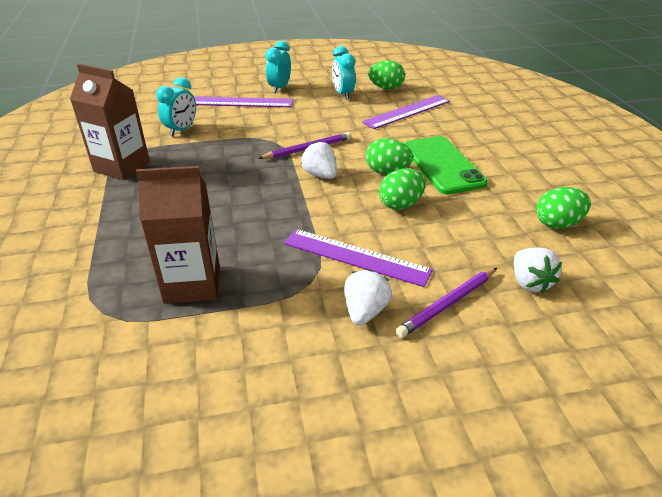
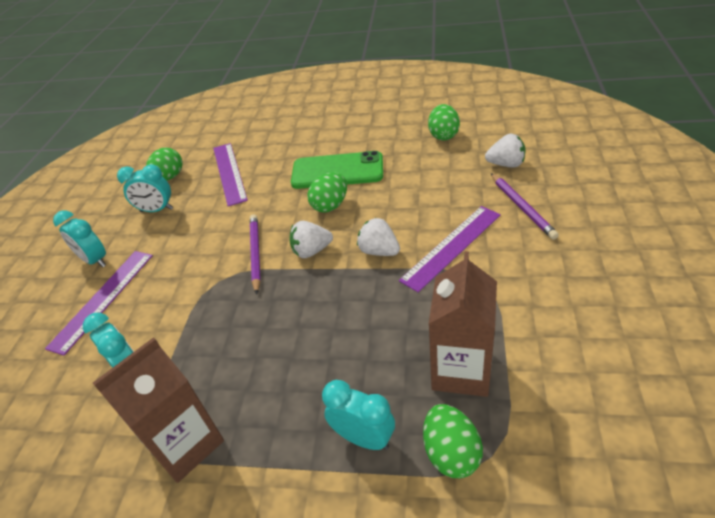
camera: 65 degrees left, 5 degrees up
white strawberry [344,269,392,325] -> white strawberry moved to [357,218,400,256]
green egg [379,168,426,210] -> green egg moved to [423,404,483,478]
none -> turquoise clock [322,380,395,450]

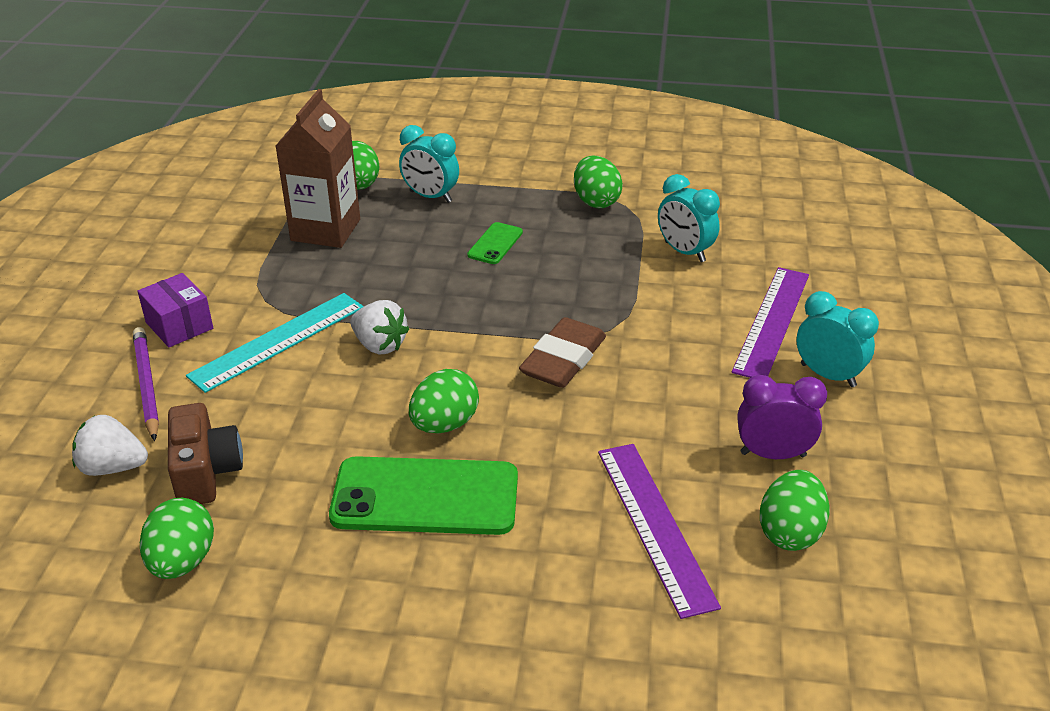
camera: 175 degrees right, 5 degrees down
brown carton [93,337,224,483] -> green egg [574,156,623,208]
turquoise clock [117,164,173,212] -> purple clock [737,375,827,459]
purple pencil [250,214,261,295] -> brown eraser [519,317,606,388]
white strawberry [289,221,333,258] -> none
purple ruler [399,206,501,292] -> turquoise ruler [186,293,364,393]
none -> purple box [137,273,213,347]
none -> brown camera [168,403,243,504]
none -> green phone [467,222,523,264]

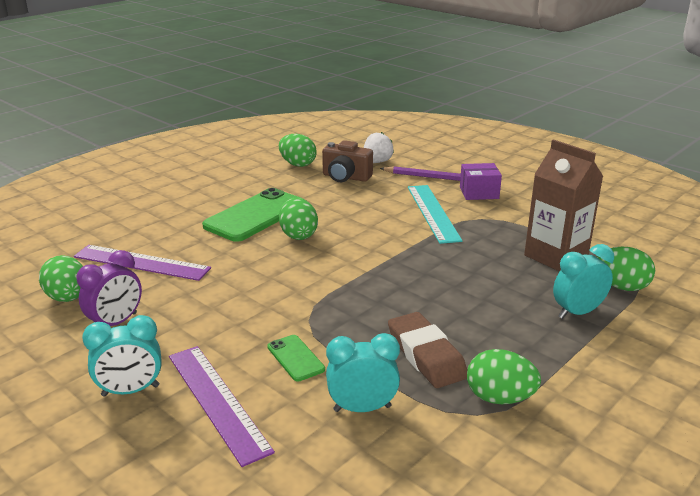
camera: 125 degrees right, 10 degrees down
white strawberry [350,300,409,355] -> none
green phone [467,222,523,264] -> green phone moved to [267,335,325,381]
brown eraser [519,317,606,388] -> brown eraser moved to [388,312,467,388]

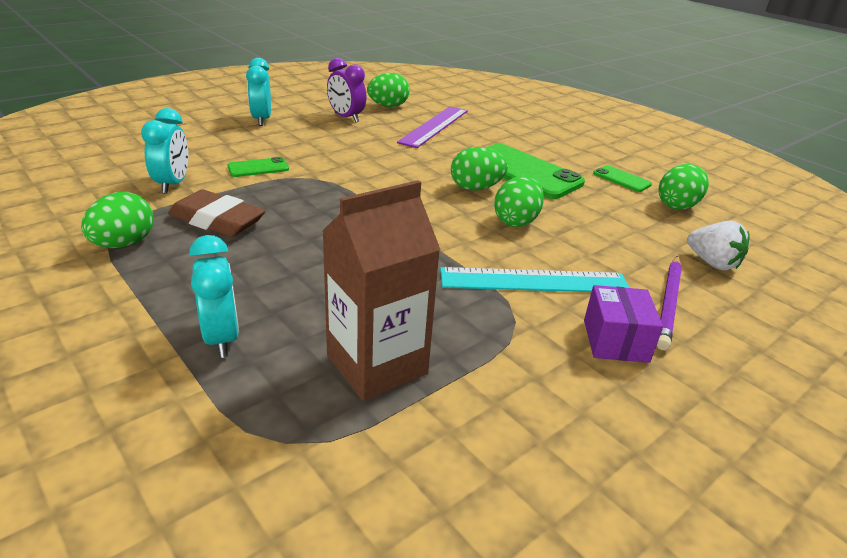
camera: 95 degrees right, 5 degrees up
purple ruler [169,346,275,467] -> none
brown camera [322,140,373,182] -> none
brown eraser [388,312,467,388] -> brown eraser turned 45 degrees clockwise [168,189,266,237]
green egg [596,246,655,291] -> green egg moved to [494,176,544,227]
none -> green phone [593,165,652,192]

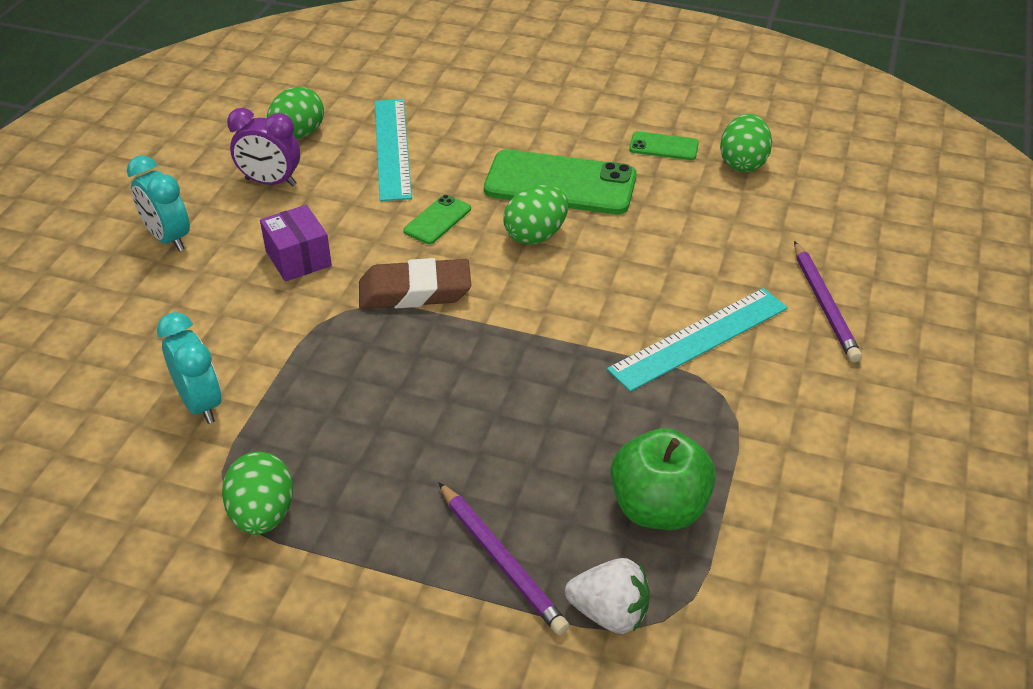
camera: 30 degrees left, 10 degrees up
brown eraser [168,189,266,237] -> brown eraser moved to [359,258,471,309]
turquoise clock [189,235,239,358] -> purple pencil [438,482,569,635]
green phone [227,157,289,177] -> green phone moved to [403,195,471,244]
brown carton [322,180,441,401] -> green apple [610,428,716,530]
purple ruler [397,106,468,148] -> turquoise ruler [375,99,412,201]
green egg [494,176,544,227] -> none
purple box [584,285,663,363] -> purple box moved to [260,205,332,282]
white strawberry [687,221,750,271] -> white strawberry moved to [565,558,650,634]

